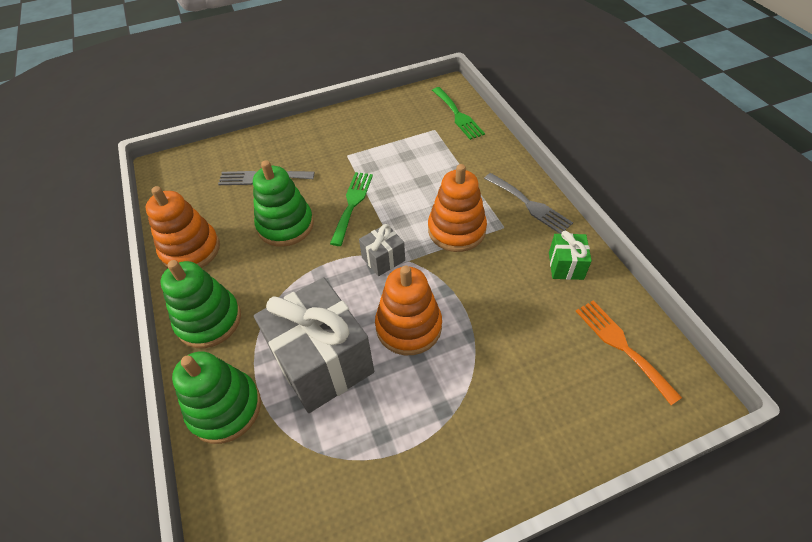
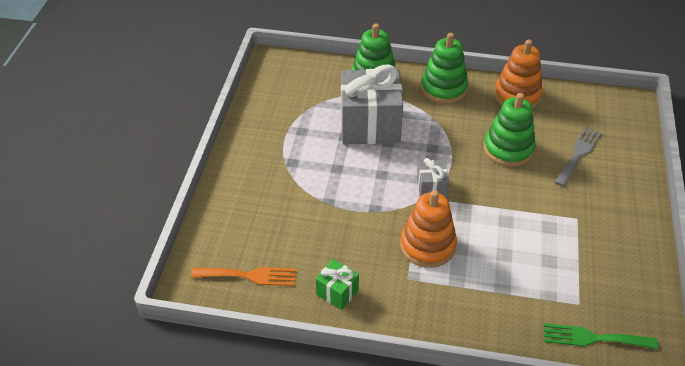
camera: 120 degrees right, 5 degrees down
green fork [330,172,373,246] -> none
orange stacking toy [375,265,442,355] -> none
grey fork [484,173,573,234] -> none

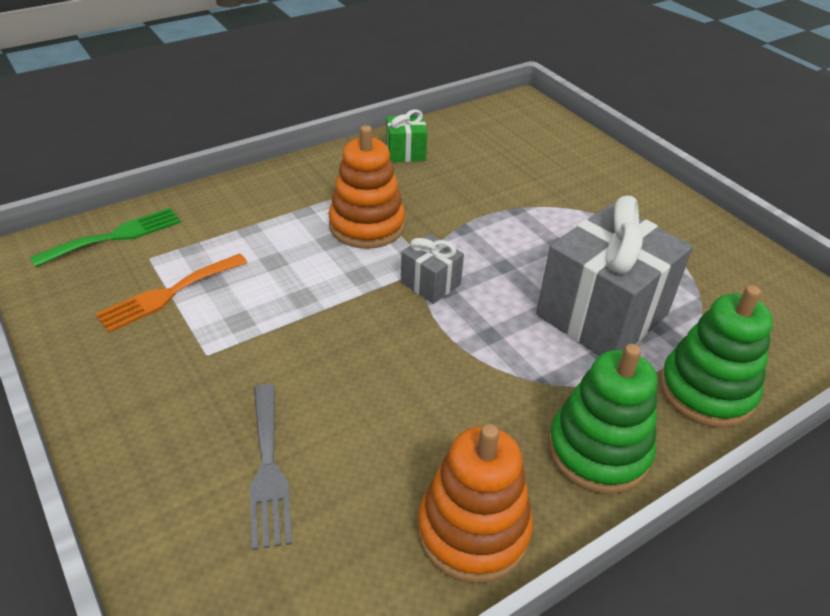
camera: 135 degrees right, 5 degrees down
orange fork [191,267,296,286] -> orange fork moved to [95,254,248,333]
green stacking toy [484,93,536,167] -> none

